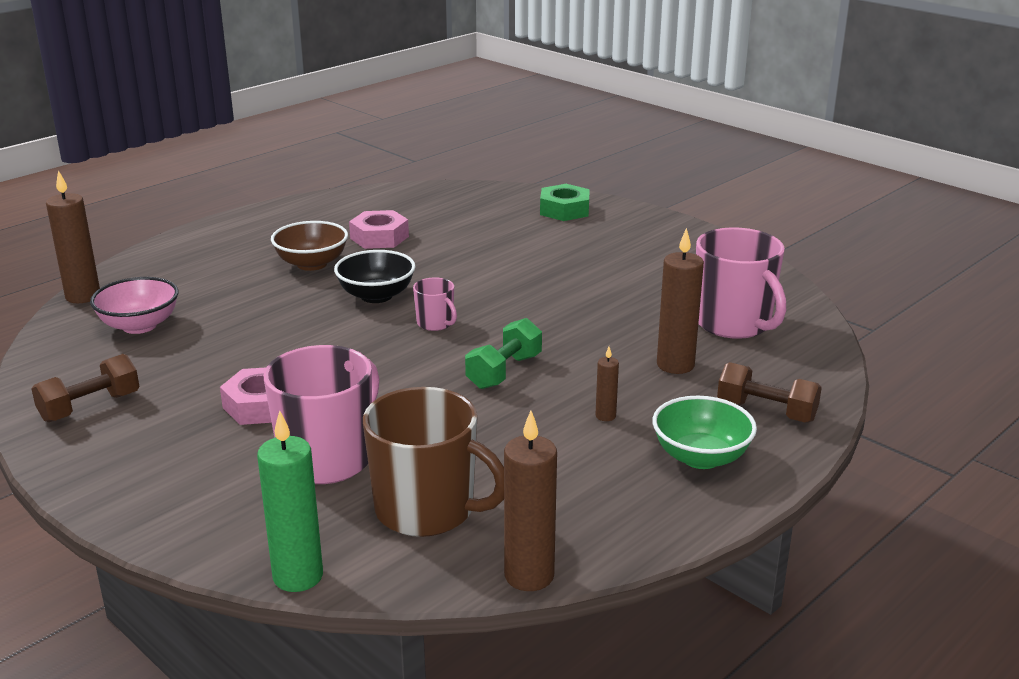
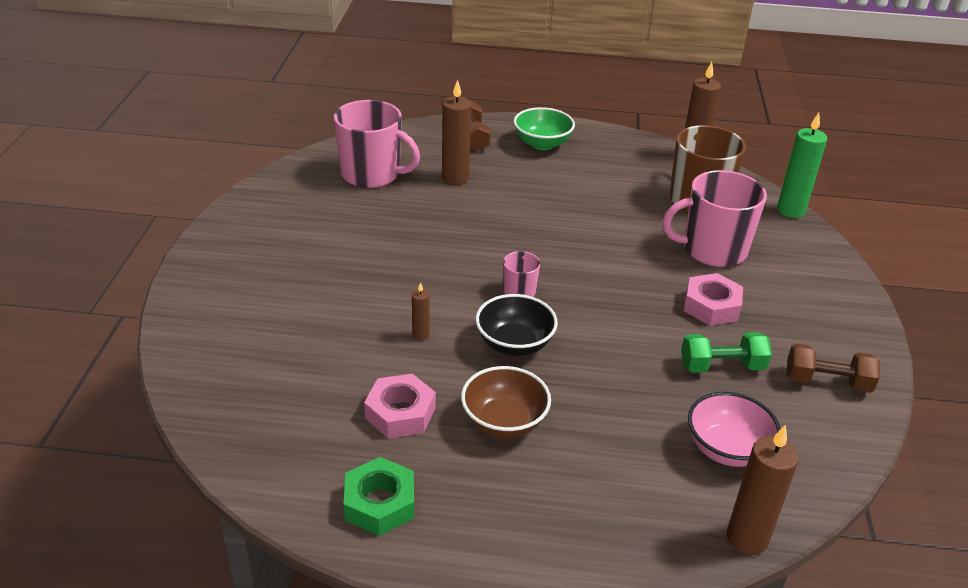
camera: 130 degrees left, 10 degrees up
green dumbbell [465,318,542,389] -> green dumbbell moved to [681,332,772,373]
green nut [540,184,590,221] -> green nut moved to [344,457,414,536]
brown candle [595,347,619,421] -> brown candle moved to [412,282,430,340]
pink mug [696,227,786,339] -> pink mug turned 90 degrees clockwise [334,100,420,188]

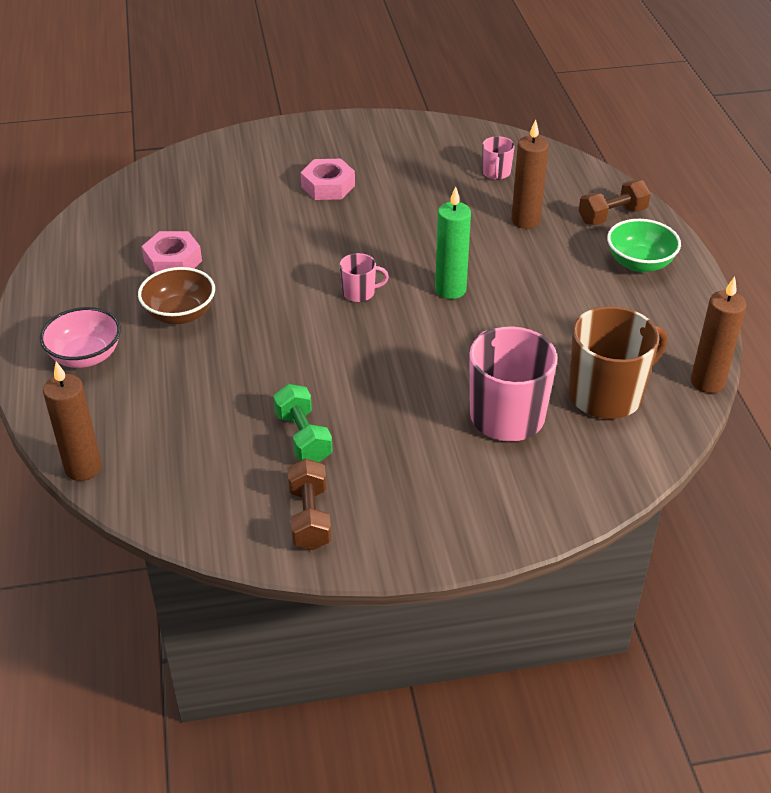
camera: 75 degrees right, 5 degrees up
pink mug [334,100,420,188] -> pink mug [482,136,515,180], size x0.48
green nut [344,457,414,536] -> none
brown candle [412,282,430,340] -> none
black bowl [476,294,558,356] -> none
pink nut [684,273,743,326] -> pink nut moved to [301,159,355,200]
pink bowl [688,392,781,467] -> pink bowl moved to [40,307,121,368]
green candle [777,112,827,218] -> green candle moved to [435,186,471,299]

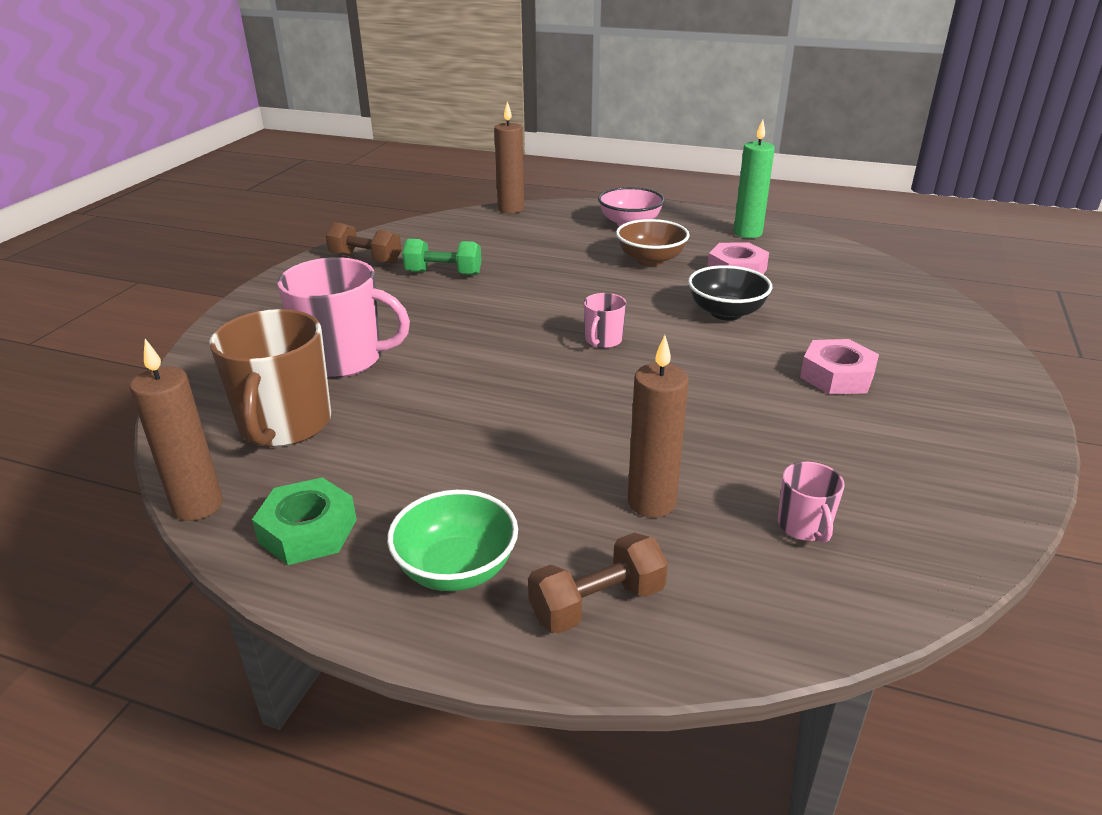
camera: 120 degrees right, 10 degrees down
green candle [435,186,471,299] -> green candle moved to [734,119,775,238]
pink mug [482,136,515,180] -> pink mug turned 135 degrees counterclockwise [778,462,845,543]
brown dumbbell [579,180,651,225] -> brown dumbbell turned 60 degrees clockwise [528,532,668,633]
none -> green nut [252,477,357,565]
none -> black bowl [688,265,772,320]

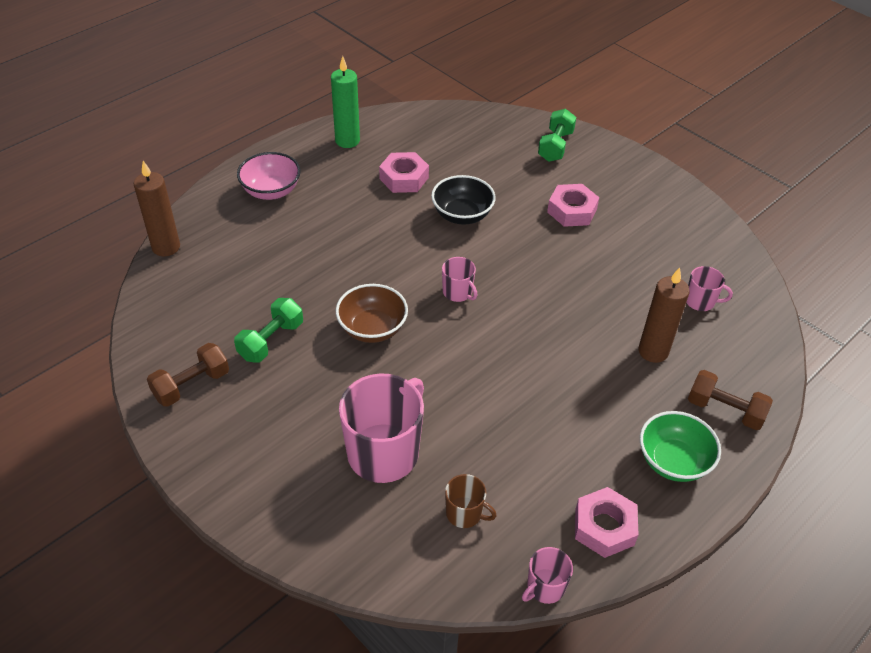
camera: 65 degrees left, 15 degrees up
brown candle [130,339,223,521] -> pink mug [522,547,573,604]
brown mug [210,309,331,447] -> brown mug [445,474,497,528], size x0.48
green nut [252,477,357,565] -> pink nut [575,487,638,558]
brown dumbbell [528,532,668,633] -> brown dumbbell turned 60 degrees counterclockwise [688,370,773,430]
brown bowl [616,219,690,266] -> brown bowl moved to [336,284,408,343]
none -> green dumbbell [538,109,576,162]

